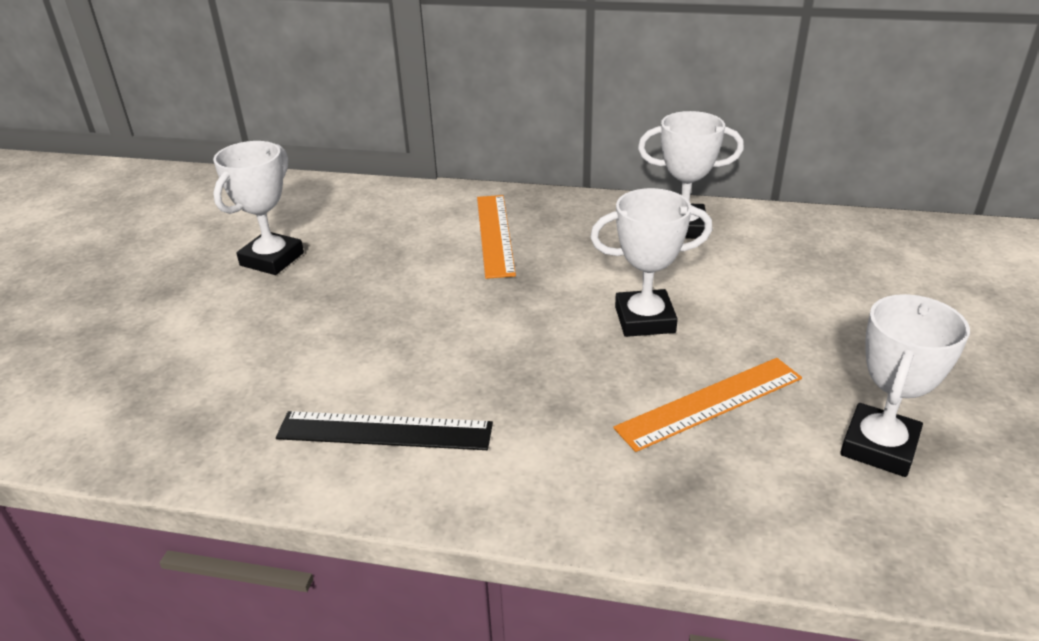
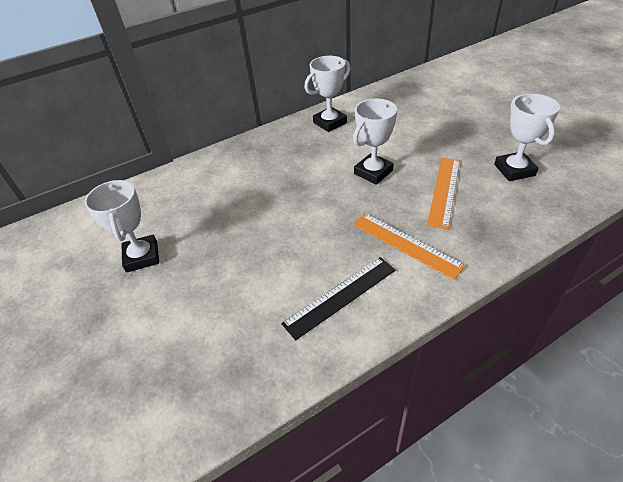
camera: 40 degrees left, 10 degrees up
orange ruler [477,195,516,279] -> orange ruler moved to [353,213,466,280]

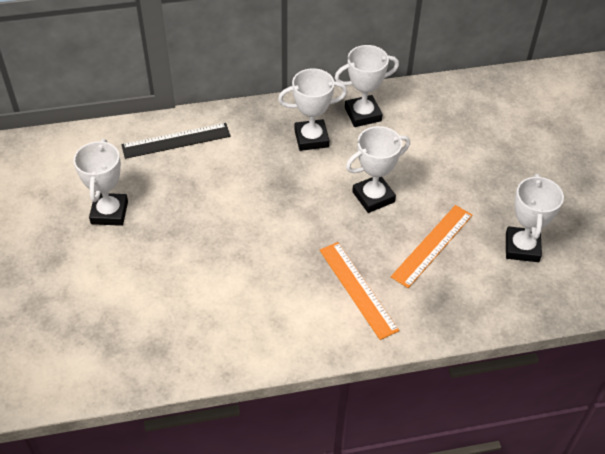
camera: 15 degrees right, 5 degrees up
black ruler [281,257,396,340] -> black ruler moved to [122,123,231,159]
none -> white trophy [278,68,347,151]

